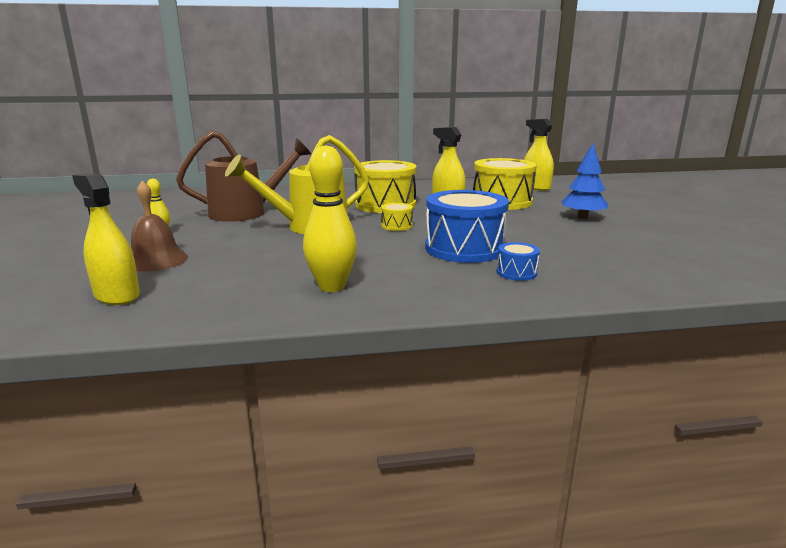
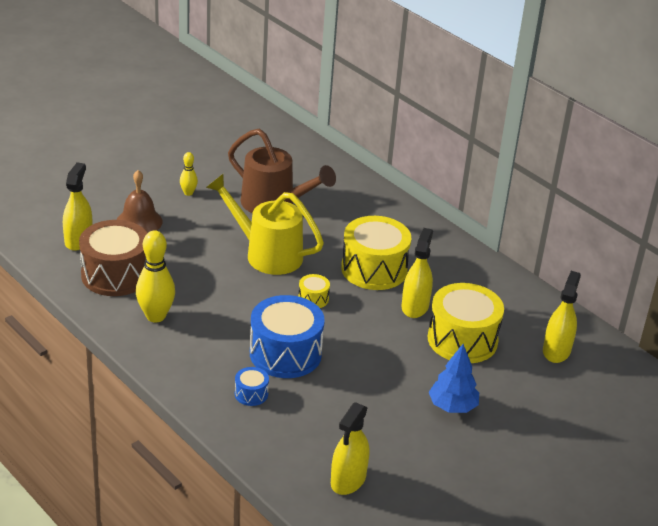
camera: 55 degrees right, 15 degrees up
none -> brown drum [79,220,147,296]
none -> yellow spray bottle [331,402,369,495]

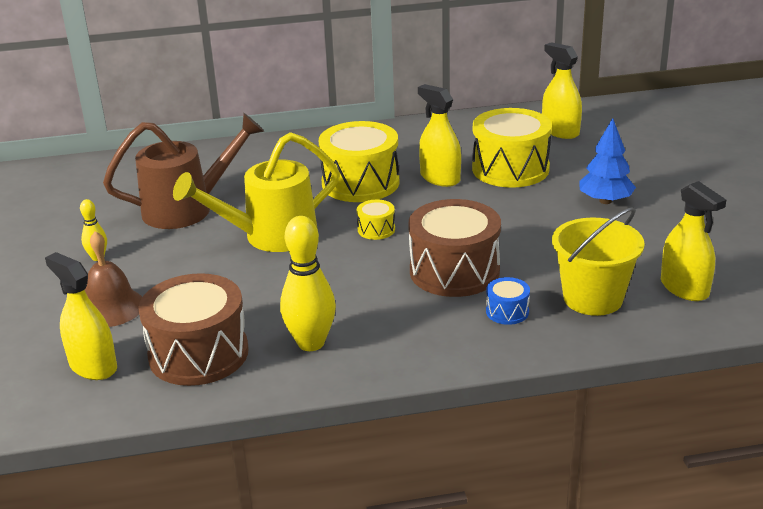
camera: 55 degrees left, 5 degrees down
blue drum [250,295,325,378] -> brown drum [408,199,501,297]
none -> yellow bucket [552,207,645,316]

